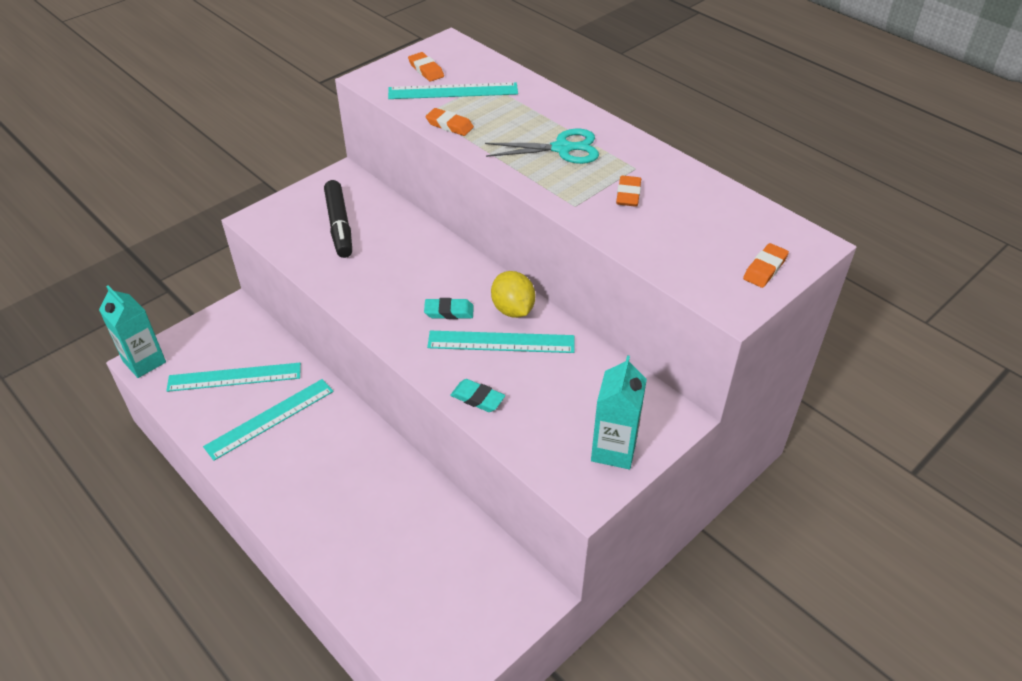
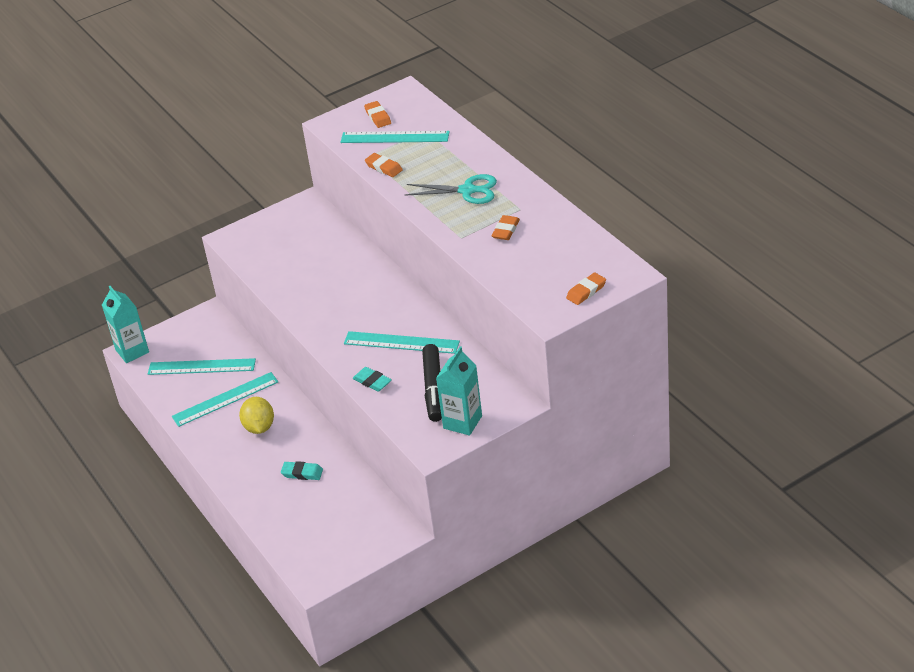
camera: 15 degrees right, 5 degrees down
black marker [324,180,352,258] -> black marker moved to [422,344,442,422]
turquoise eraser [424,298,474,319] -> turquoise eraser moved to [281,461,323,480]
yellow lemon [491,271,535,318] -> yellow lemon moved to [239,397,274,434]

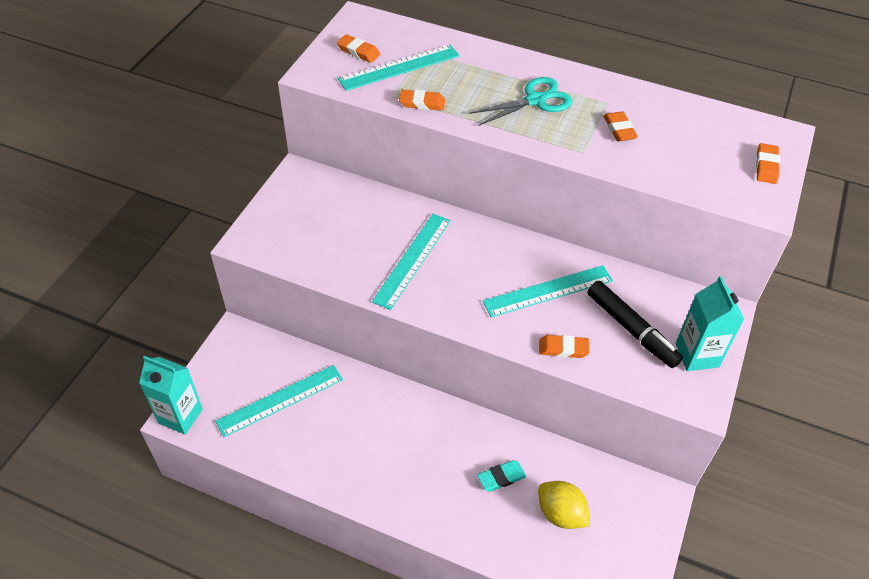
camera: 40 degrees left, 10 degrees up
turquoise ruler [172,372,278,427] -> turquoise ruler moved to [372,214,451,310]
yellow lemon [239,397,274,434] -> yellow lemon moved to [538,481,590,529]
turquoise eraser [353,367,392,392] -> orange eraser [539,335,589,358]

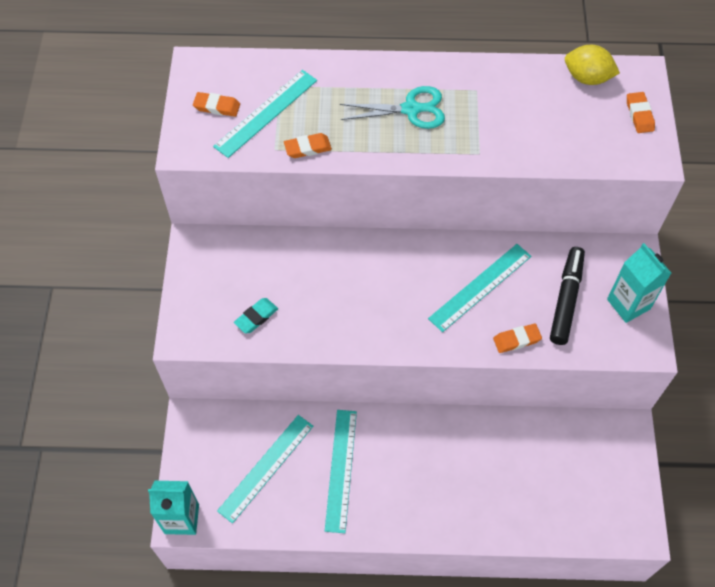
camera: 20 degrees left, 10 degrees up
turquoise ruler [372,214,451,310] -> turquoise ruler moved to [325,410,357,533]
turquoise scissors [469,77,572,126] -> turquoise scissors turned 45 degrees clockwise [340,86,445,129]
turquoise eraser [477,460,526,492] -> turquoise eraser moved to [234,298,278,333]
yellow lemon [538,481,590,529] -> yellow lemon moved to [565,45,620,85]
black marker [588,281,683,368] -> black marker turned 105 degrees counterclockwise [550,247,585,345]
orange eraser [603,111,638,141] -> none

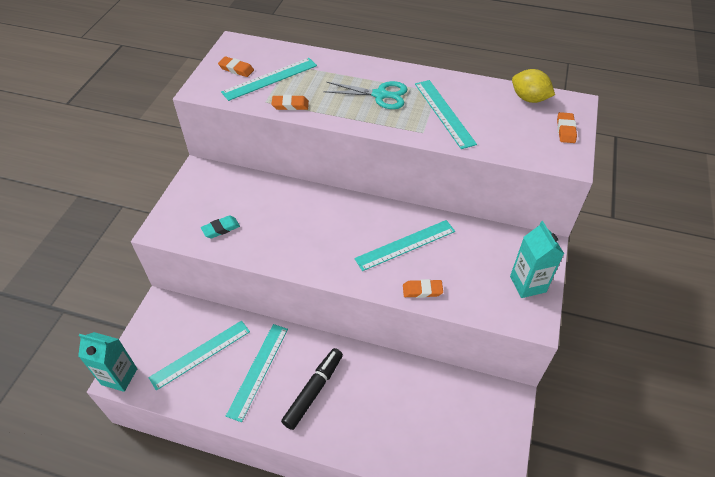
camera: 15 degrees right, 10 degrees down
black marker [550,247,585,345] -> black marker moved to [281,348,343,430]
none -> turquoise ruler [415,80,477,149]

